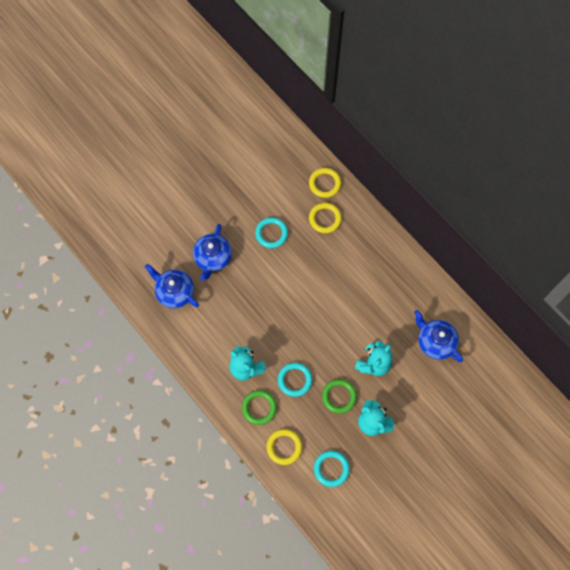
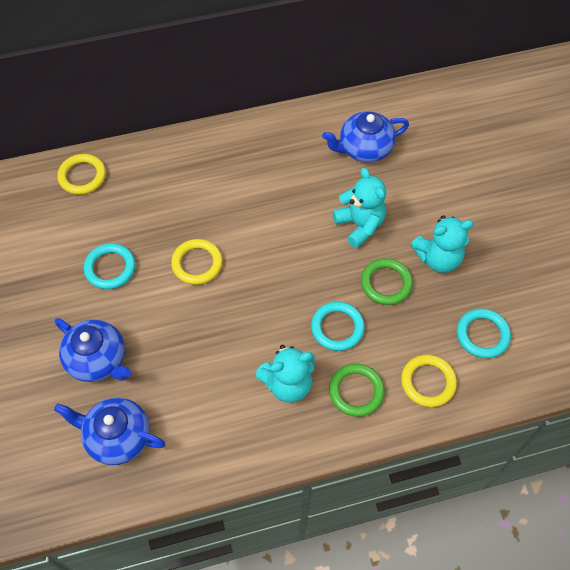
camera: 65 degrees left, 10 degrees down
blue teapot [145,264,199,308] -> blue teapot turned 45 degrees clockwise [54,398,165,465]
yellow ring [309,203,342,233] -> yellow ring moved to [171,239,223,285]

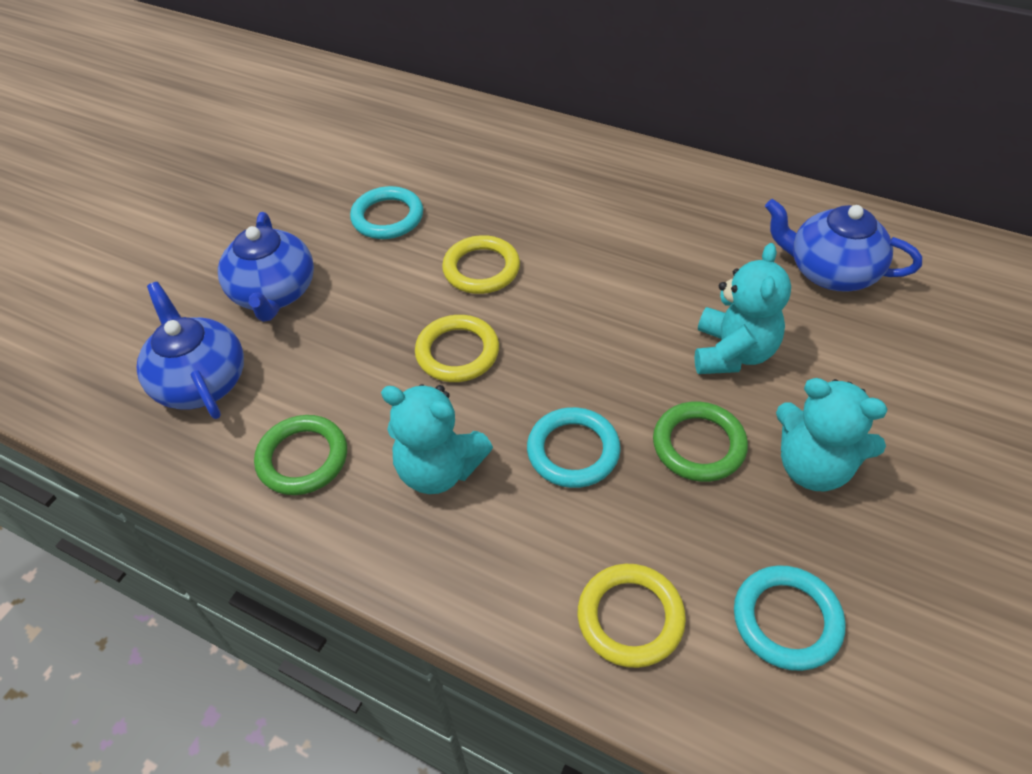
camera: 45 degrees right, 10 degrees down
yellow ring [57,154,106,195] -> yellow ring moved to [415,315,499,382]
green ring [329,363,385,417] -> green ring moved to [254,415,347,495]

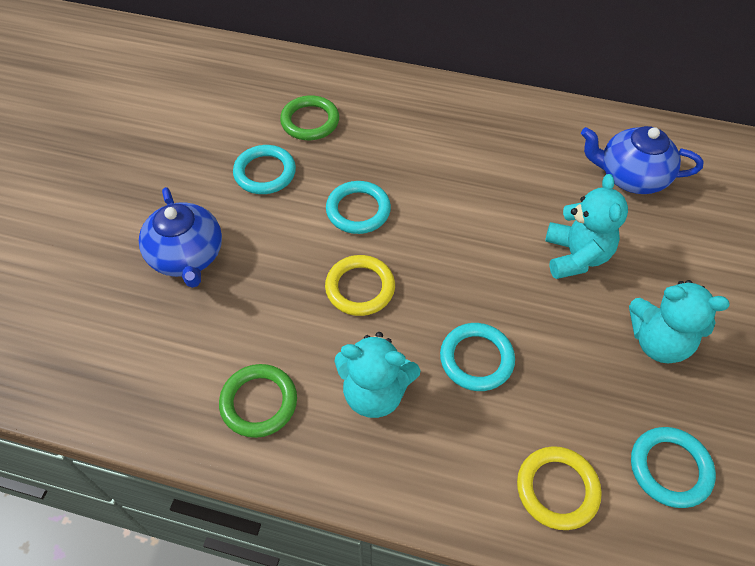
camera: 15 degrees left, 5 degrees up
blue teapot [137,282,244,419] -> none
yellow ring [442,235,520,294] -> turquoise ring [326,181,391,234]
green ring [653,401,748,482] -> green ring moved to [280,95,339,140]

